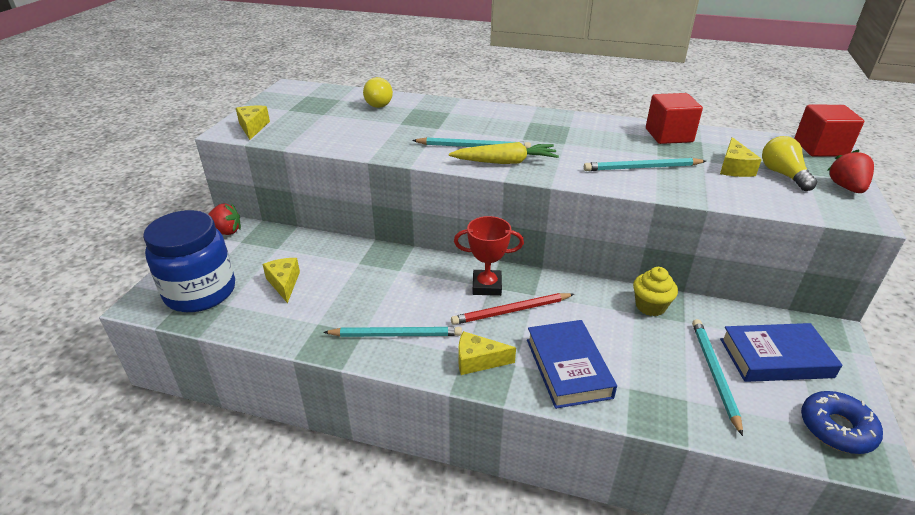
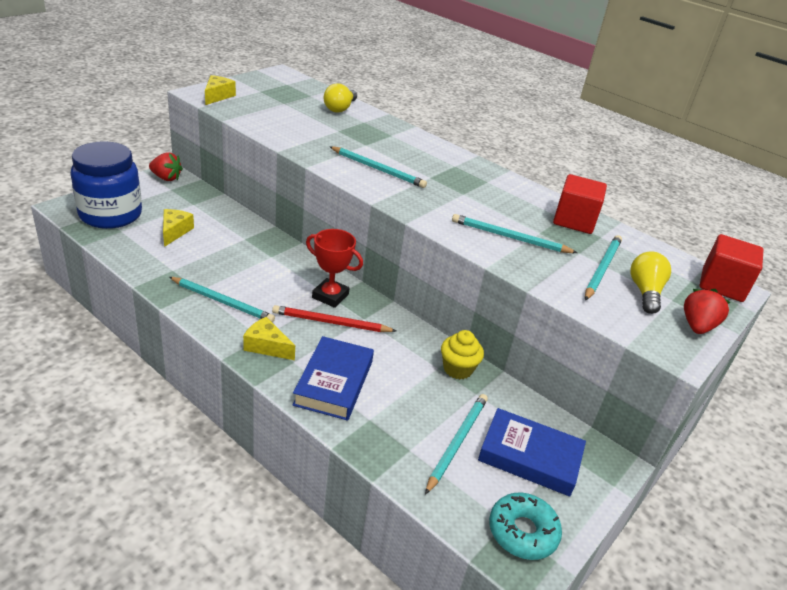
camera: 20 degrees right, 0 degrees up
yellow carrot [449,142,559,164] -> none
yellow cheese [720,137,762,177] -> turquoise pencil [585,235,622,301]
blue donut [801,391,883,454] -> turquoise donut [489,492,562,560]

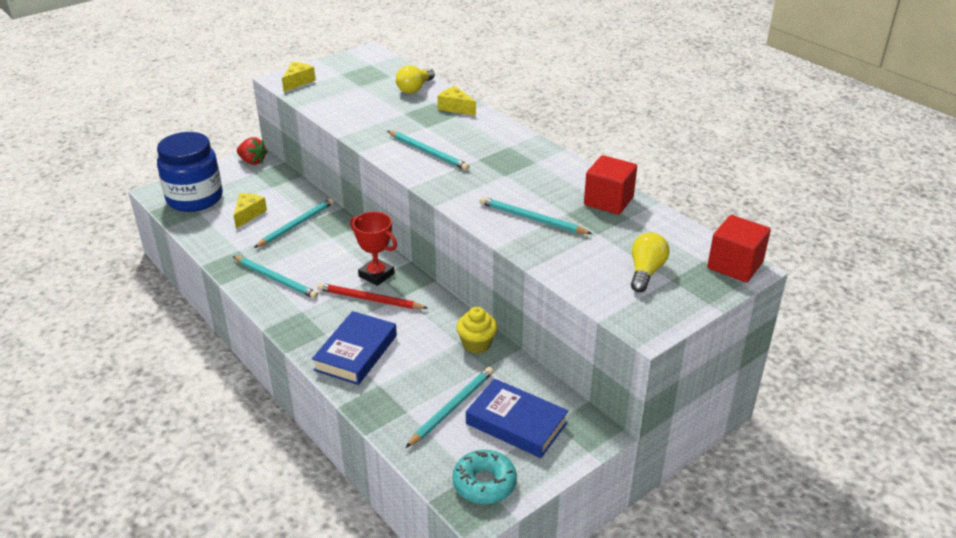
camera: 15 degrees right, 0 degrees up
yellow cheese [243,317,295,360] -> yellow cheese moved to [437,86,476,116]
turquoise pencil [585,235,622,301] -> turquoise pencil moved to [254,198,334,248]
red strawberry [684,289,731,334] -> none

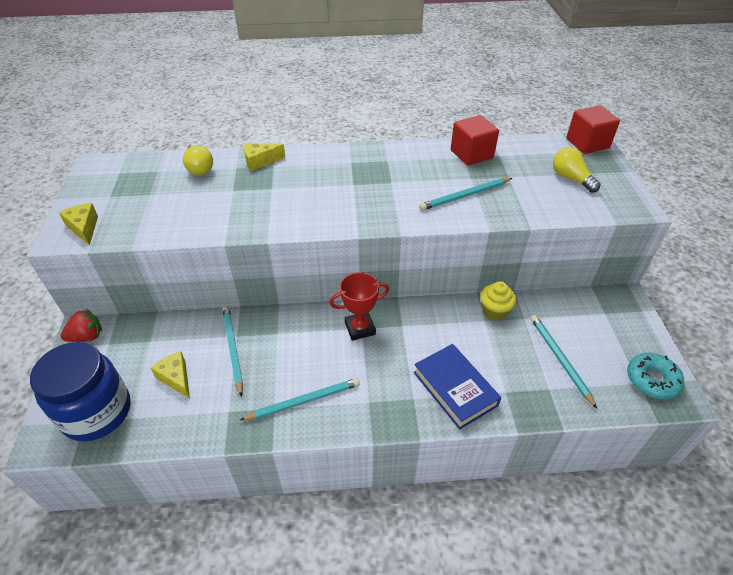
camera: 55 degrees left, 10 degrees up
red pencil [317,283,427,309] -> none
turquoise pencil [388,131,470,171] -> none
blue book [466,379,569,458] -> none

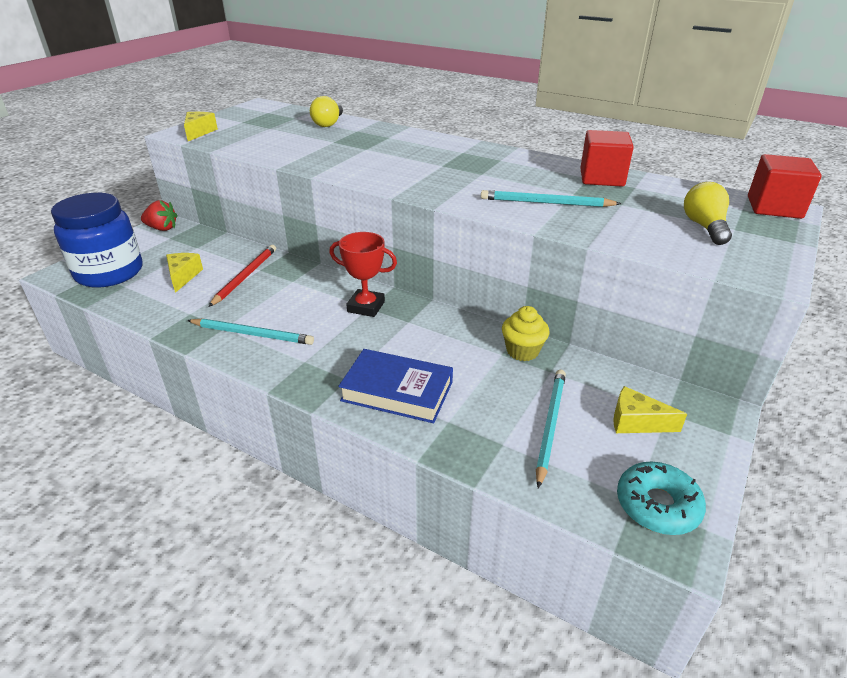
camera: 35 degrees right, 10 degrees down
turquoise pencil [222,306,243,397] -> red pencil [208,245,276,307]
yellow cheese [244,143,285,171] -> yellow cheese moved to [613,386,687,433]
blue book [414,344,501,430] -> blue book turned 75 degrees counterclockwise [338,349,453,423]

